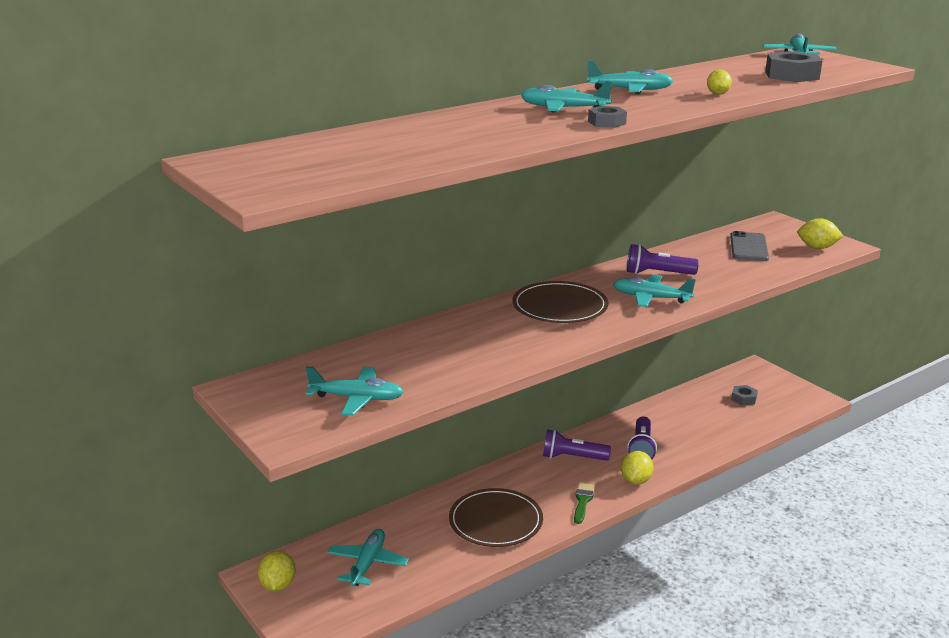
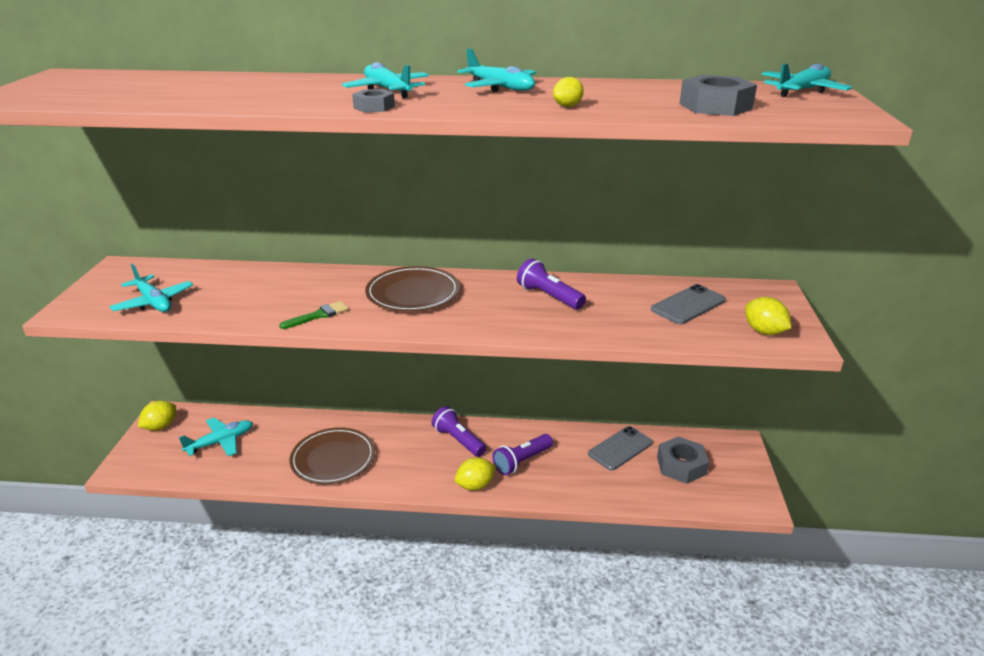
camera: 40 degrees right, 5 degrees up
green brush [574,482,595,524] -> green brush moved to [279,301,349,329]
turquoise plane [613,274,696,307] -> none
grey nut [731,385,758,405] -> grey nut [657,436,709,484], size x1.74
none -> grey phone [588,426,653,471]

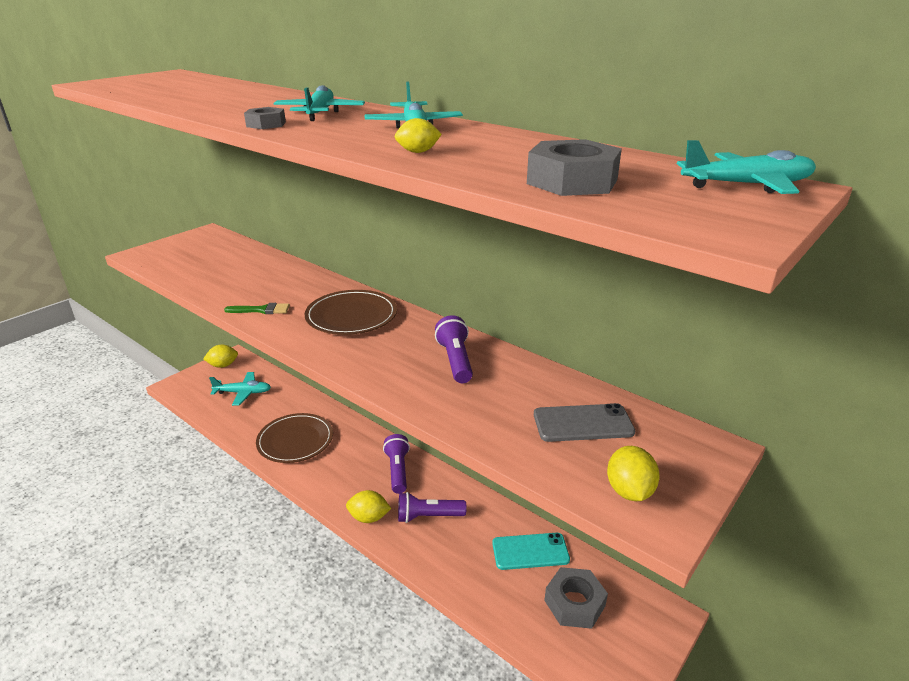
camera: 35 degrees right, 0 degrees up
turquoise plane [109,264,193,312] -> none
grey phone [588,426,653,471] -> turquoise phone [492,533,570,570]

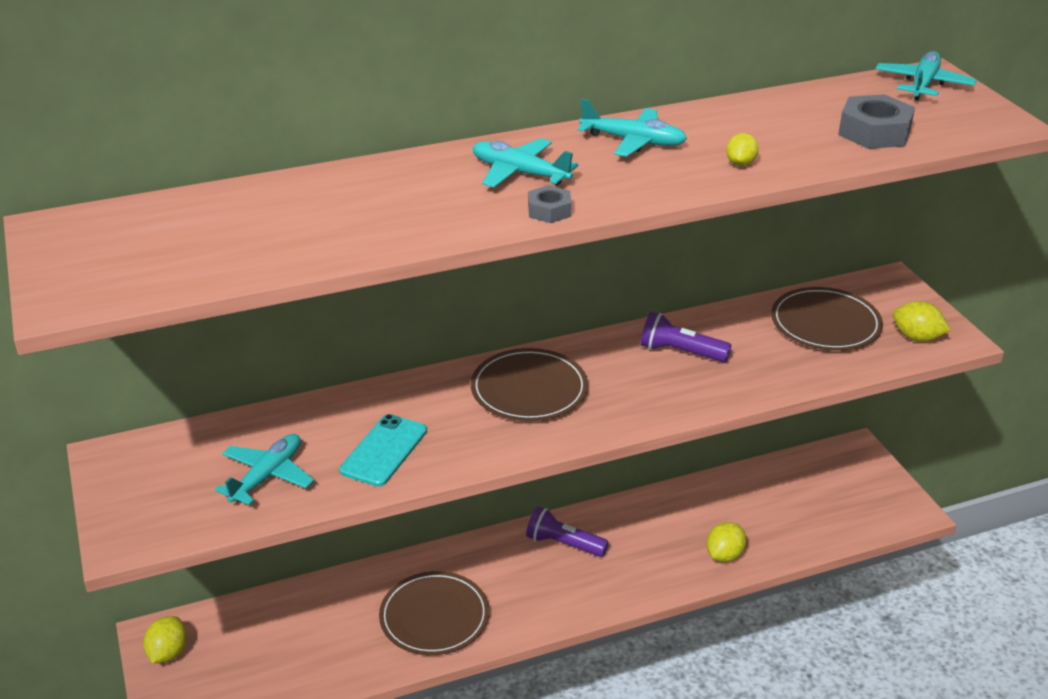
camera: 60 degrees left, 5 degrees up
turquoise plane [209,372,271,406] -> turquoise plane moved to [215,434,314,505]
green brush [224,303,290,314] -> none
yellow lemon [346,490,391,523] -> yellow lemon moved to [707,522,746,562]
purple flashlight [398,492,467,523] -> none
turquoise phone [492,533,570,570] -> turquoise phone moved to [339,414,427,487]
grey phone [534,403,635,442] -> brown plate [771,287,883,351]
grey nut [544,567,608,629] -> none

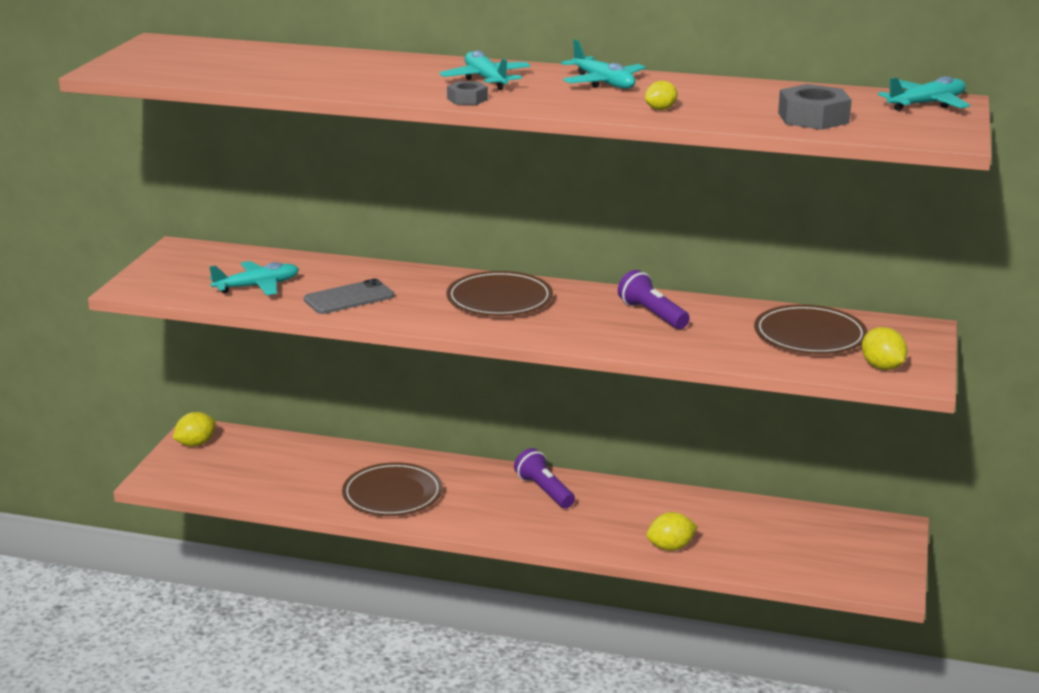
camera: 35 degrees right, 10 degrees down
turquoise phone [339,414,427,487] -> grey phone [304,279,394,314]

